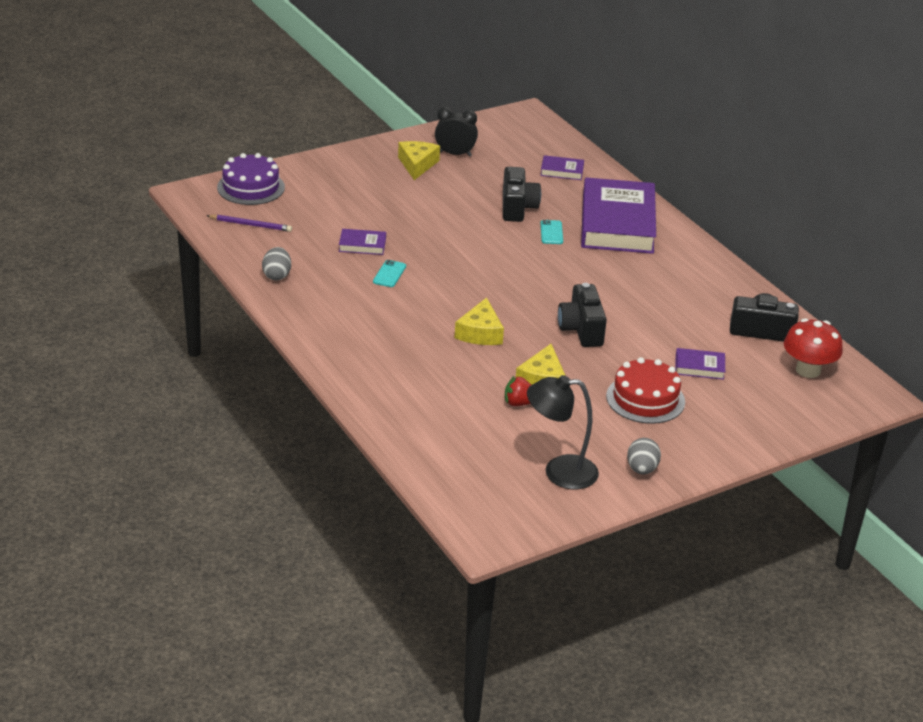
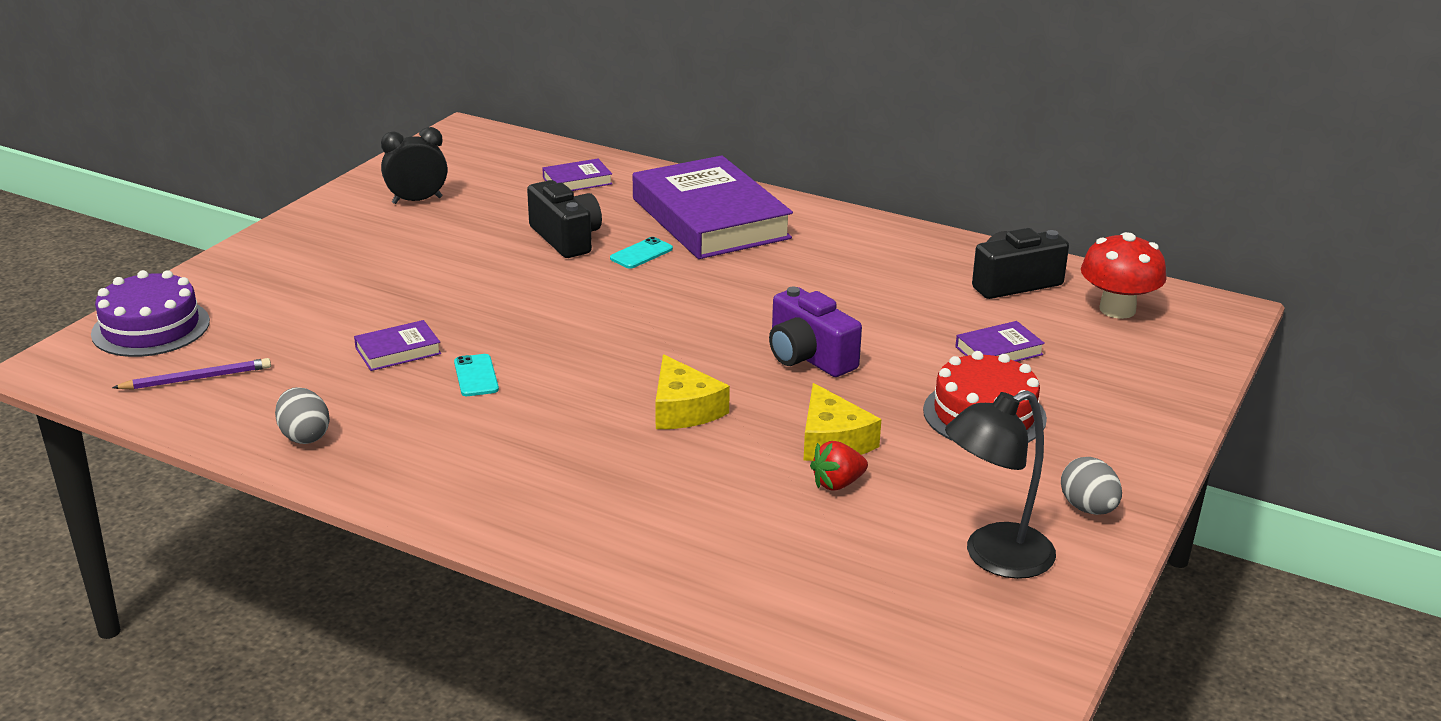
camera: 30 degrees left, 5 degrees down
yellow cheese [398,141,440,180] -> none
turquoise phone [540,220,563,244] -> turquoise phone turned 75 degrees clockwise [610,237,673,269]
black camera [558,283,607,347] -> purple camera [769,287,862,377]

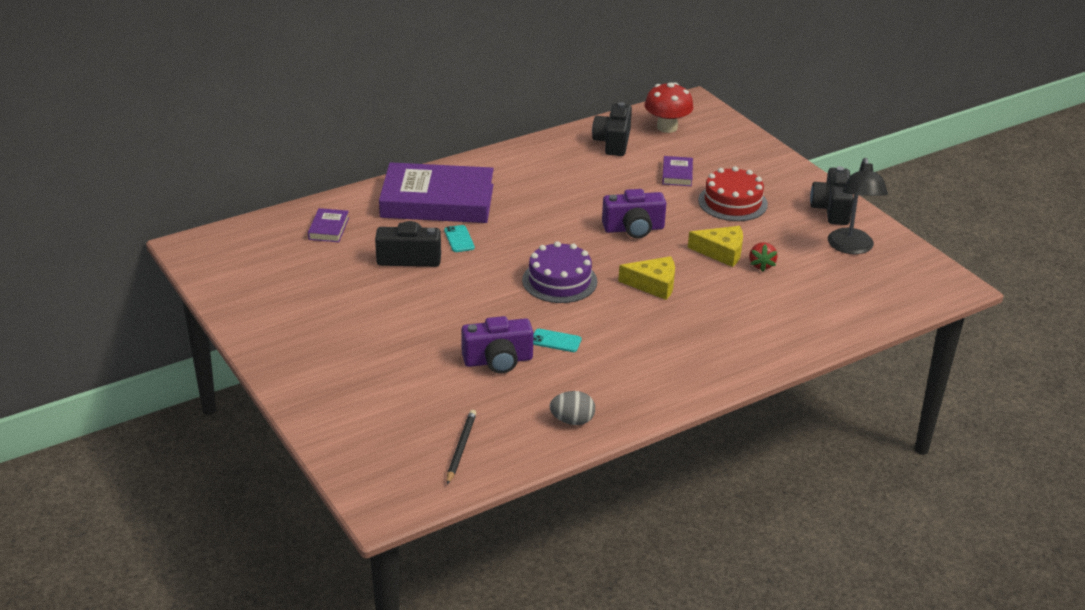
camera: 60 degrees left, 5 degrees up
purple cake [91,270,210,357] -> purple cake moved to [522,241,597,303]
purple pencil [112,358,271,390] -> black pencil [447,410,476,485]
purple book [354,320,441,371] -> purple camera [461,316,534,373]
black clock [381,127,447,204] -> none
grey egg [1061,457,1122,515] -> black camera [810,166,853,225]

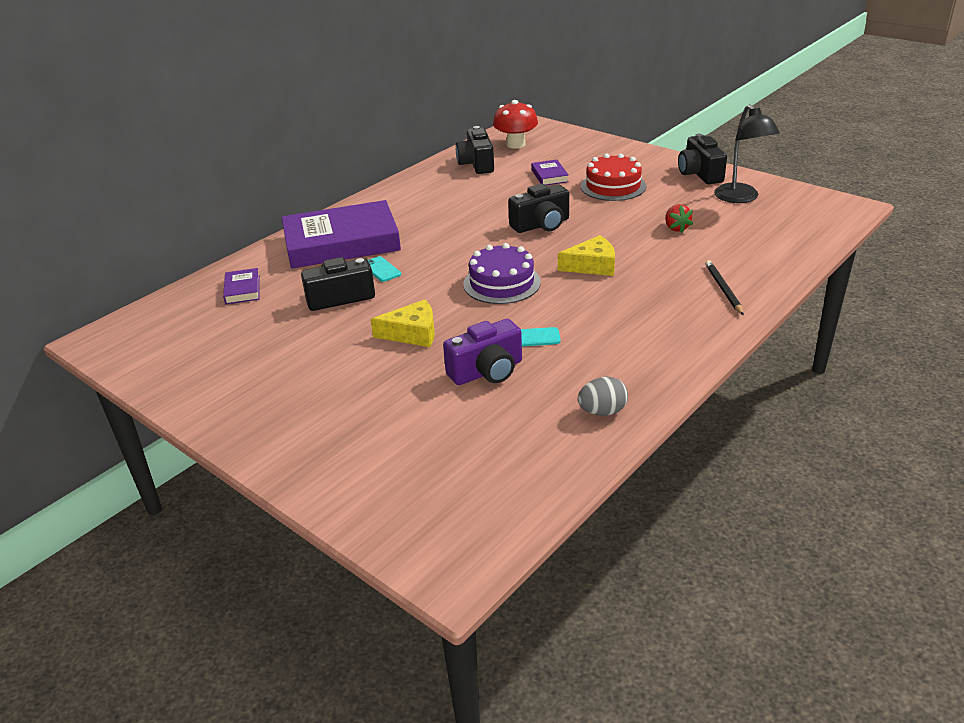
camera: 15 degrees left, 0 degrees up
black pencil [447,410,476,485] -> black pencil moved to [705,260,744,315]
purple camera [602,189,666,238] -> black camera [508,184,569,233]
yellow cheese [688,226,743,267] -> yellow cheese moved to [371,300,435,347]

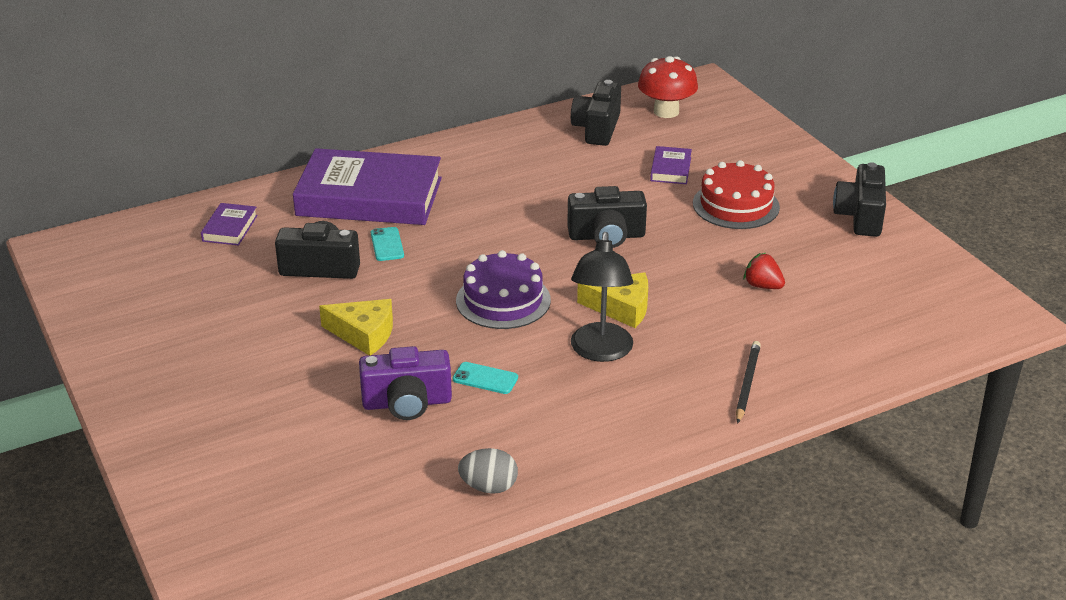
camera: 20 degrees right, 0 degrees up
red strawberry [665,204,693,233] -> red strawberry turned 120 degrees clockwise [743,253,785,289]
black lamp [714,104,780,203] -> black lamp moved to [571,232,633,362]

